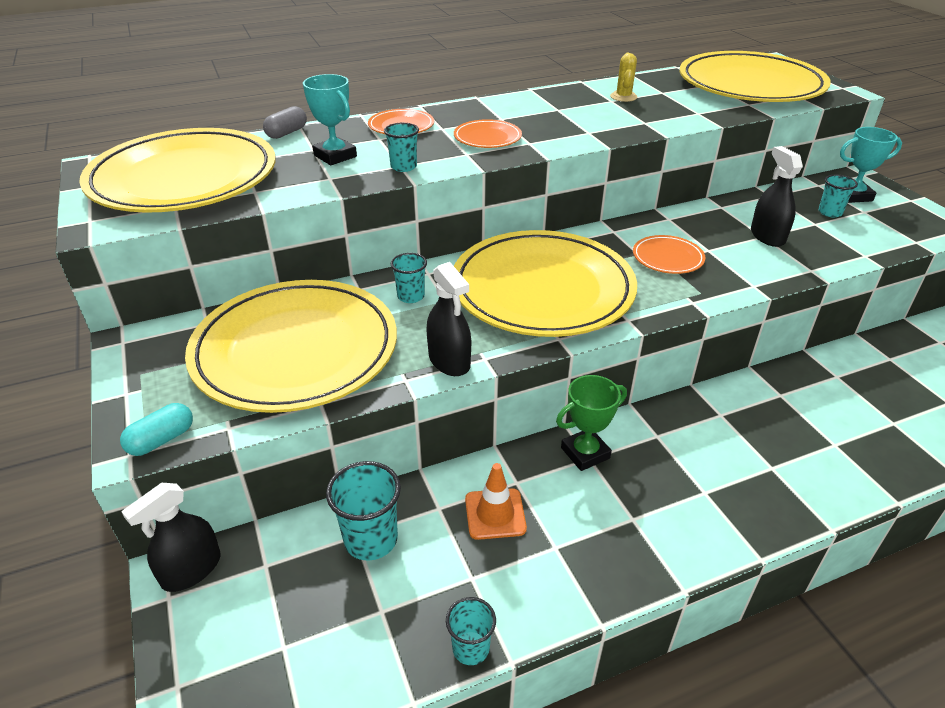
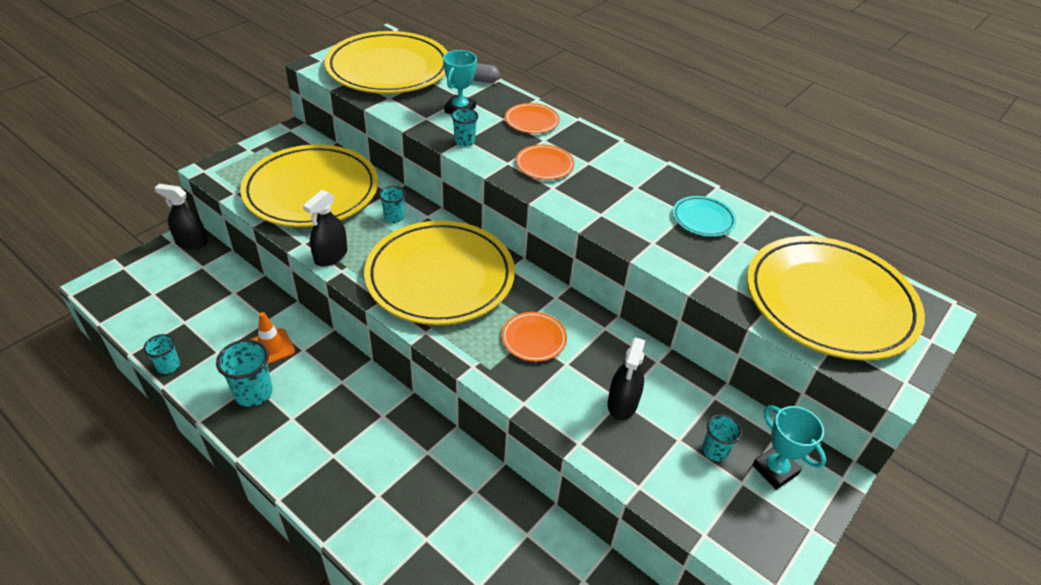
camera: 60 degrees right, 5 degrees up
turquoise capsule [120,403,193,456] -> none
turquoise cup [326,461,401,560] -> turquoise cup moved to [216,339,273,407]
green trophy [556,375,627,471] -> none
yellow cactus [610,53,638,102] -> turquoise plate [673,196,736,237]
black spray bottle [751,146,803,247] -> black spray bottle turned 150 degrees clockwise [608,338,646,420]

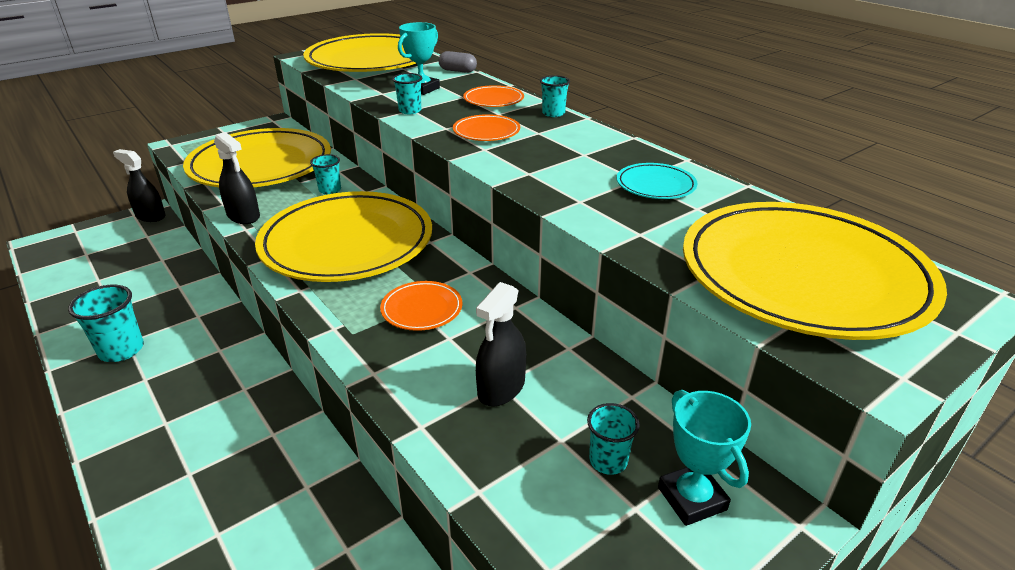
camera: 15 degrees right, 10 degrees down
turquoise cup [143,334,180,374] -> turquoise cup moved to [540,75,570,117]
orange traffic cone [250,312,295,364] -> none
black spray bottle [303,190,347,267] -> black spray bottle turned 90 degrees counterclockwise [214,132,260,224]

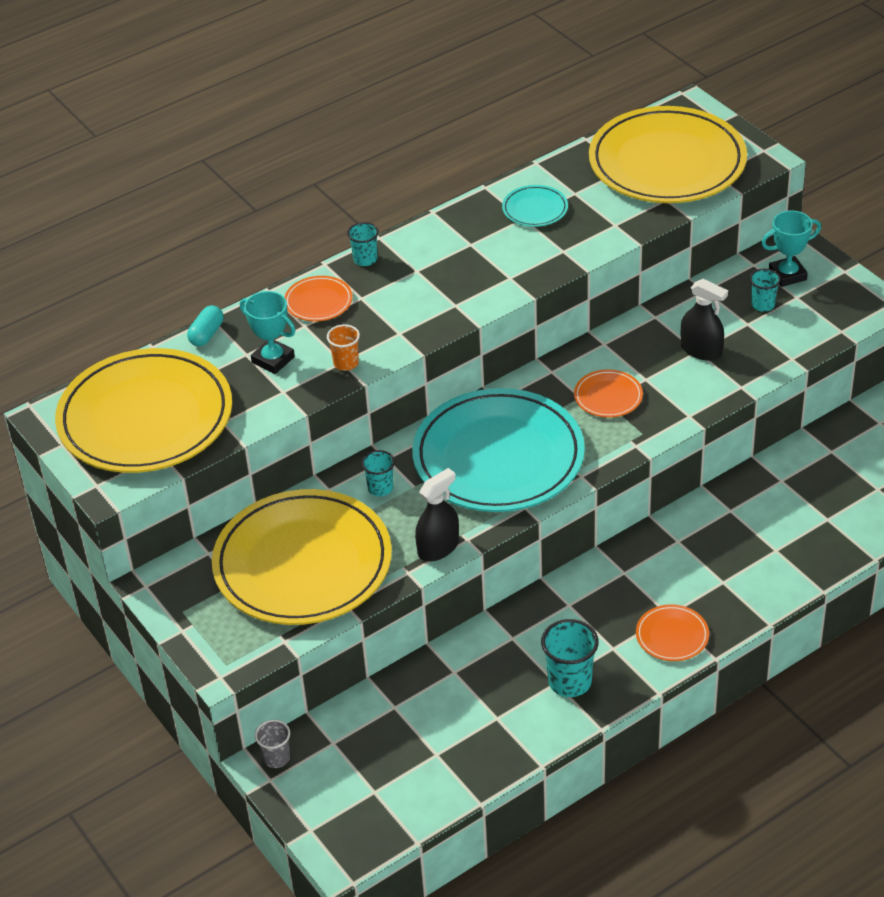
camera: 85 degrees left, 10 degrees up
black spray bottle [113,149,166,222] -> grey cup [255,720,290,768]
yellow plate [255,191,432,282] -> turquoise plate [412,388,585,512]
turquoise cup [392,73,422,114] -> orange cup [327,324,360,371]
grey capsule [438,51,477,73] -> turquoise capsule [187,305,224,346]
orange plate [453,114,520,141] -> orange plate moved to [636,604,709,661]

